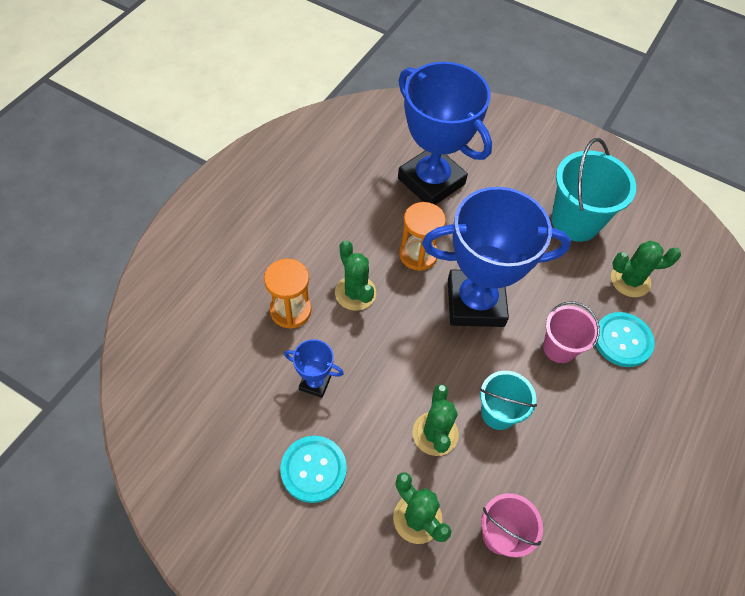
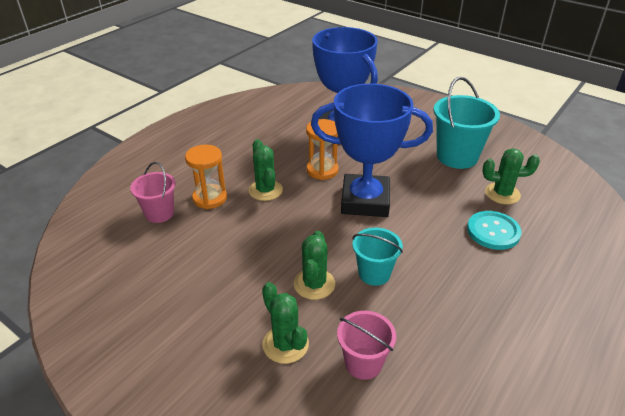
camera: 10 degrees right, 20 degrees down
turquoise button [280,436,347,503] -> none
blue trophy [284,339,344,398] -> none
pink bucket [543,301,600,363] -> pink bucket moved to [130,162,176,223]

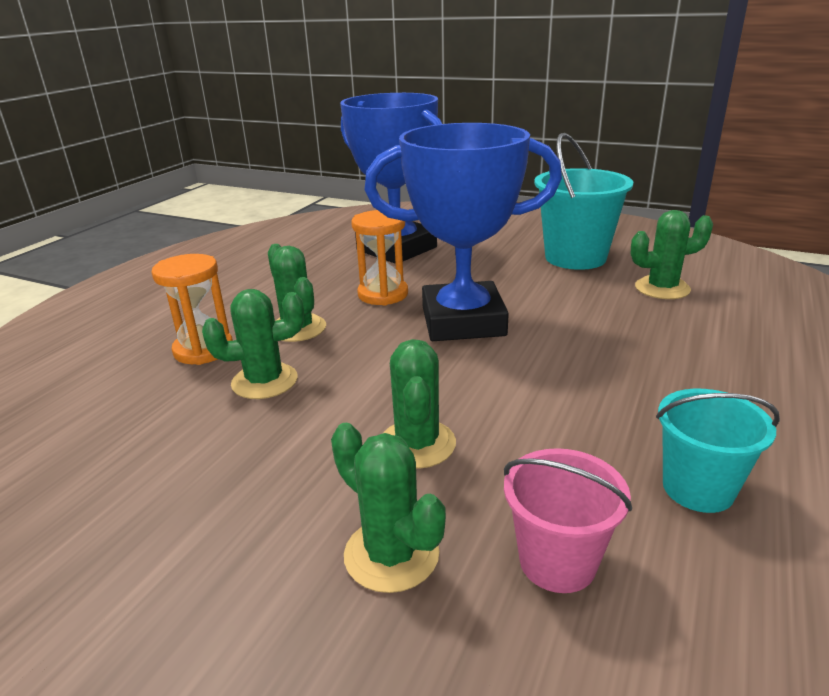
camera: 10 degrees left, 10 degrees down
pink bucket [130,162,176,223] -> none
turquoise bucket [352,228,403,286] -> turquoise bucket moved to [656,389,780,513]
turquoise button [467,211,521,250] -> none
none -> green cactus [202,289,304,399]

